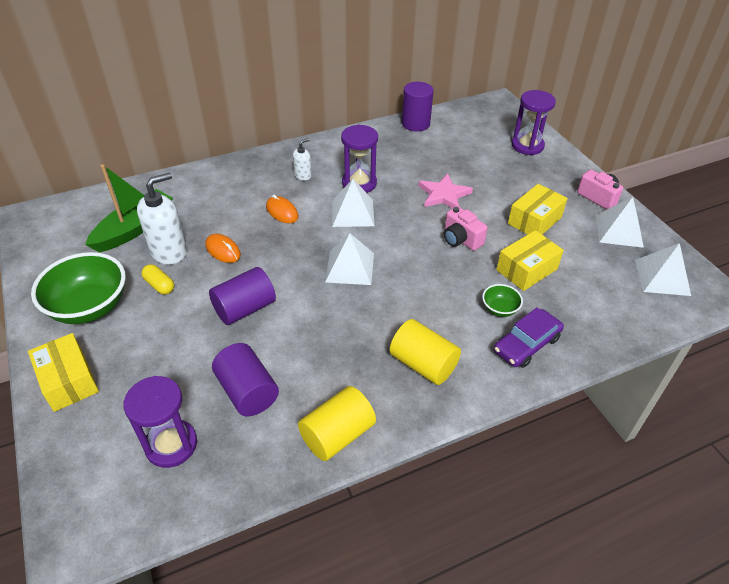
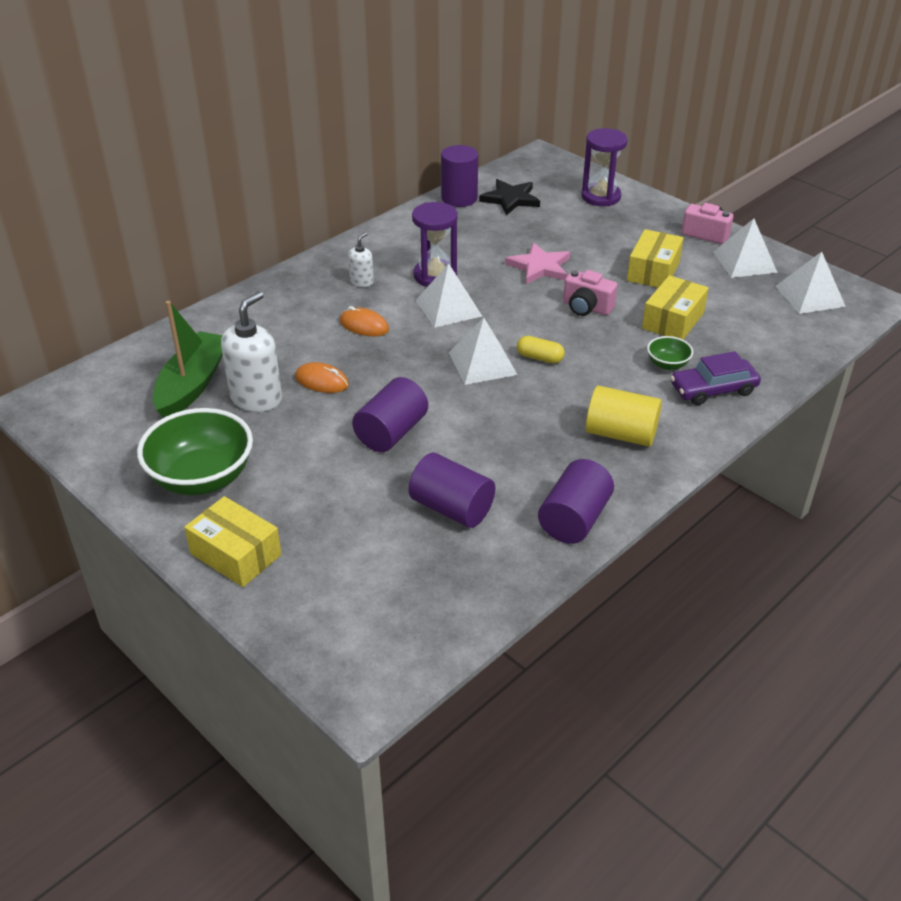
camera: 20 degrees left, 5 degrees down
purple hourglass [124,376,197,468] -> none
yellow capsule [141,264,174,295] -> yellow capsule moved to [517,336,565,364]
yellow cylinder [298,386,376,461] -> purple cylinder [538,459,614,544]
purple car [494,307,564,368] -> purple car turned 45 degrees clockwise [670,351,761,405]
none -> black star [479,179,540,215]

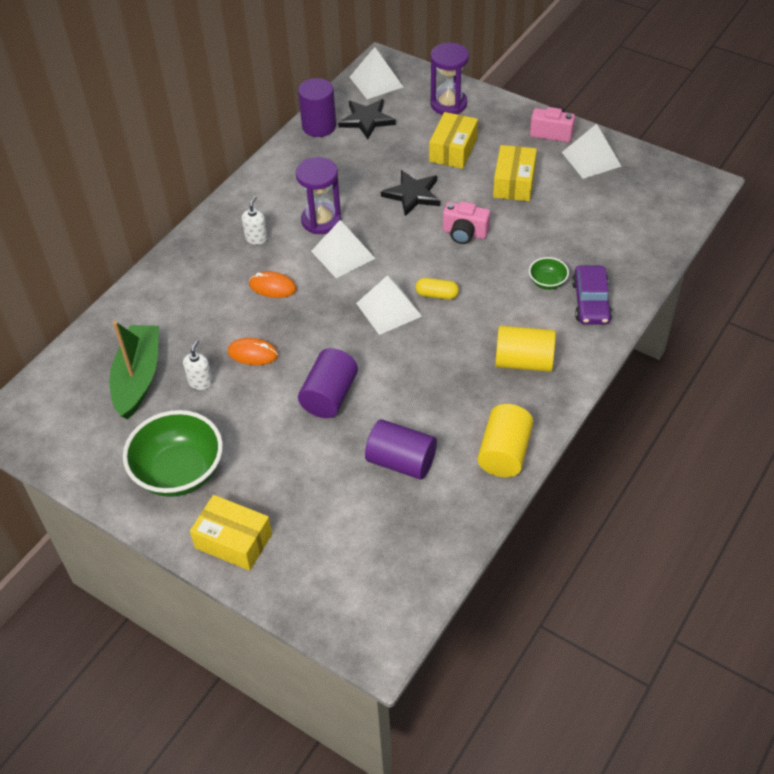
camera: 10 degrees left, 10 degrees up
white soap dispenser [221,291,282,412] -> white soap dispenser [183,339,213,390], size x0.52
pink star [505,242,570,284] -> black star [381,170,440,216]
purple cylinder [538,459,614,544] -> yellow cylinder [478,404,534,477]
yellow box [642,275,709,340] -> yellow box moved to [429,112,478,169]
purple car [670,351,761,405] -> purple car turned 60 degrees counterclockwise [572,266,612,325]
white pyramid [776,252,846,314] -> white pyramid moved to [350,47,403,99]

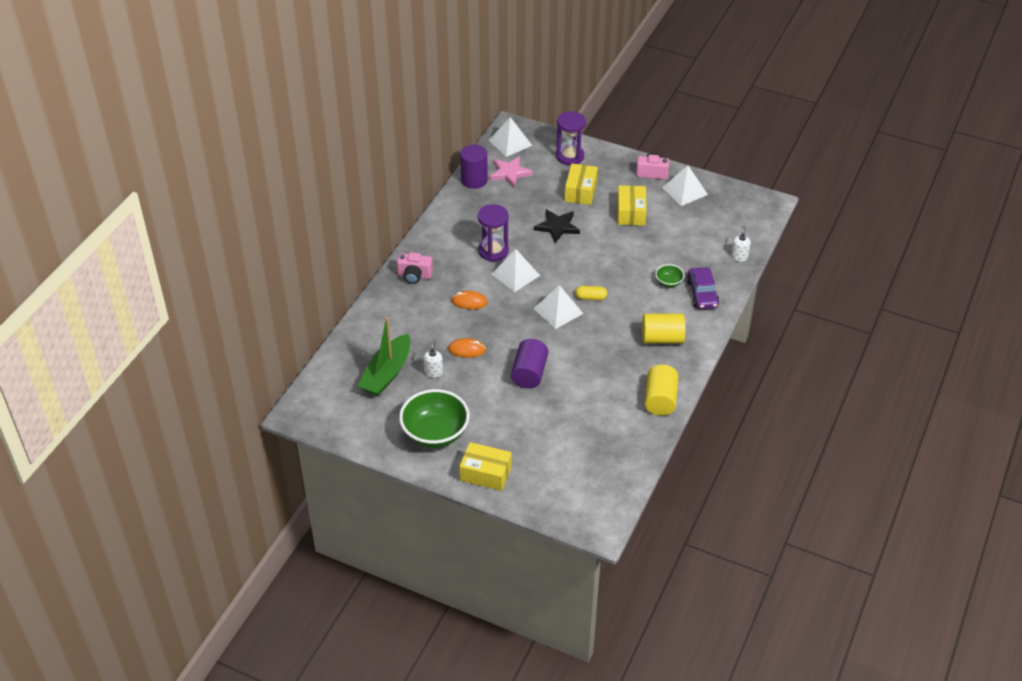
camera: 10 degrees left, 5 degrees down
green boat [109,321,159,419] -> green boat turned 150 degrees counterclockwise [358,317,410,396]
white soap dispenser [242,196,268,245] -> white soap dispenser moved to [731,226,751,262]
black star [338,99,396,139] -> pink star [489,156,533,187]
purple cylinder [365,419,437,480] -> none
pink camera [443,202,490,244] -> pink camera moved to [397,252,433,284]

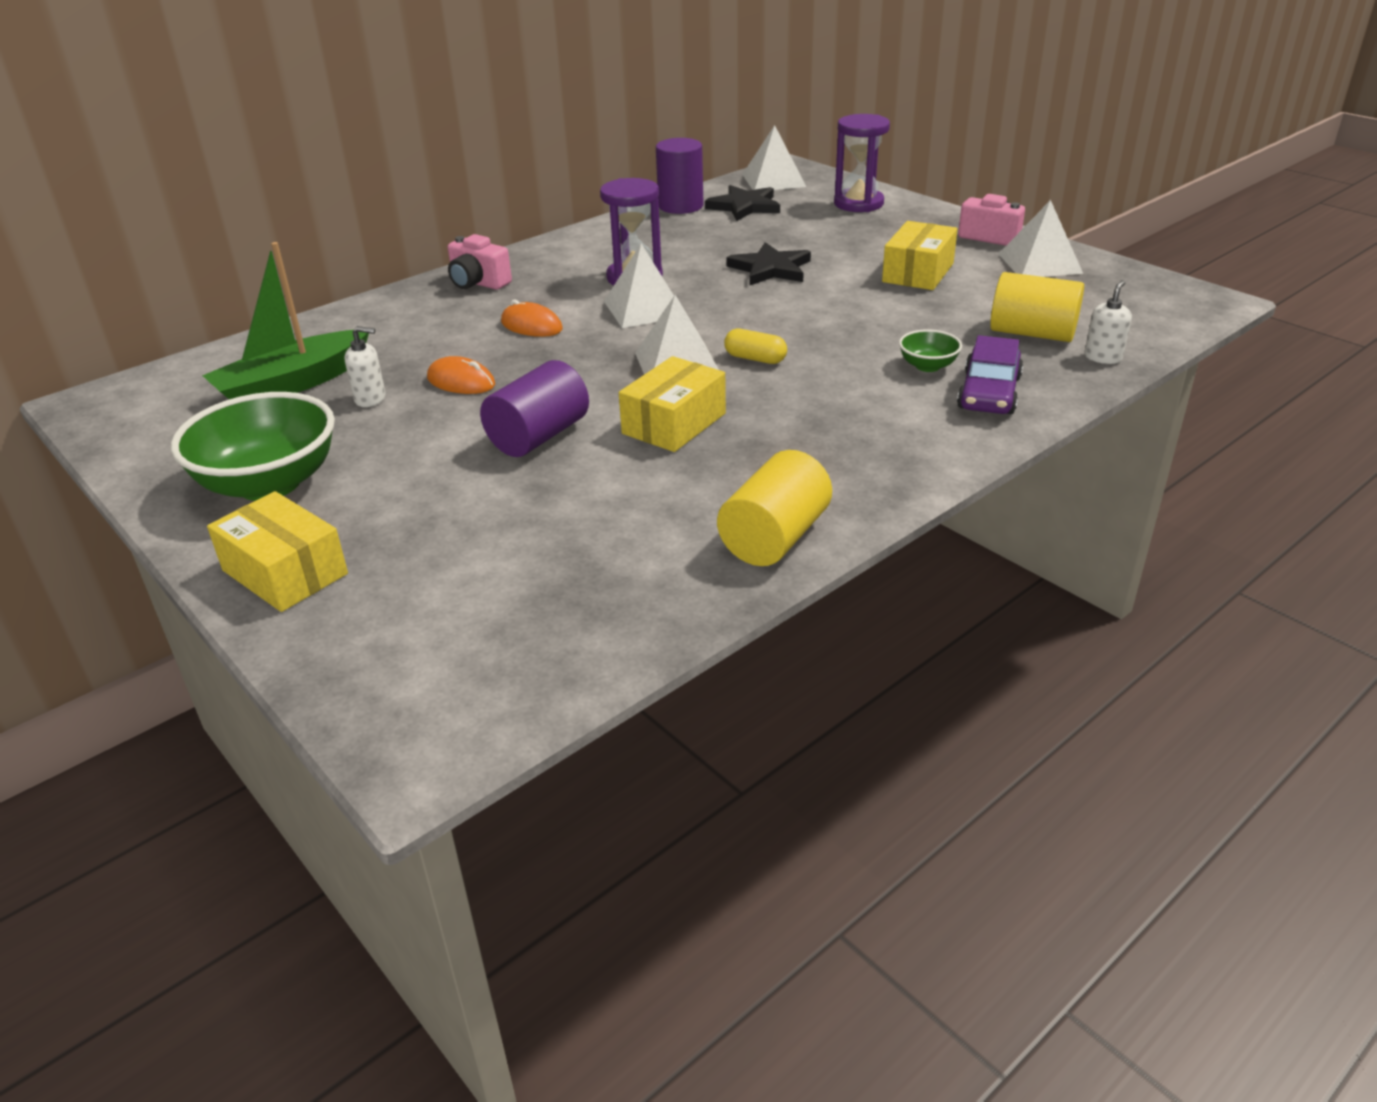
camera: 25 degrees right, 10 degrees down
white soap dispenser [424,340,443,378] -> white soap dispenser turned 60 degrees clockwise [345,326,385,407]
pink star [489,156,533,187] -> black star [705,185,780,221]
yellow box [565,164,598,205] -> yellow box moved to [619,356,726,452]
yellow cylinder [642,314,685,344] -> yellow cylinder moved to [990,272,1084,342]

